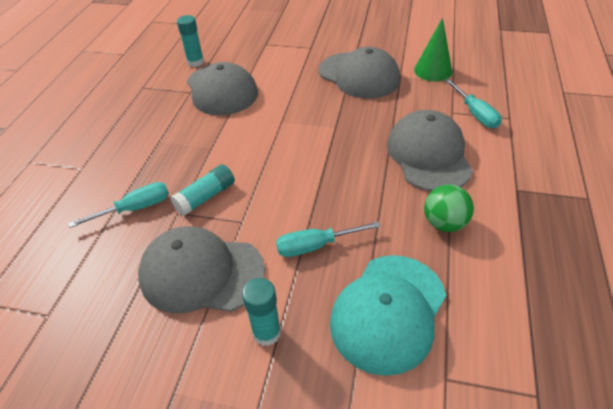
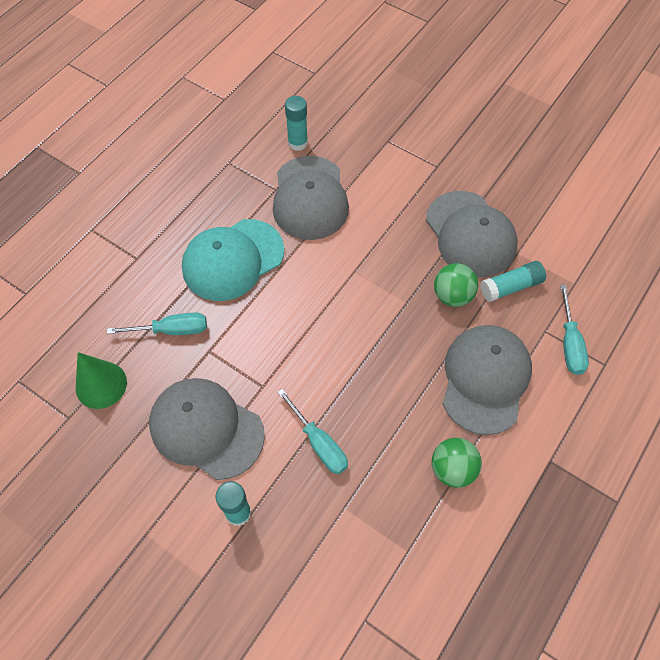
camera: 20 degrees right, 15 degrees up
turquoise glue stick [170,164,235,216] -> turquoise glue stick moved to [480,261,546,302]
turquoise screwdriver [276,221,381,257] -> turquoise screwdriver turned 135 degrees counterclockwise [277,388,348,474]
turquoise cap [330,255,446,376] -> turquoise cap moved to [182,219,284,301]
green cone [414,18,452,82] -> green cone moved to [76,352,127,409]
none -> green ball [434,263,478,307]

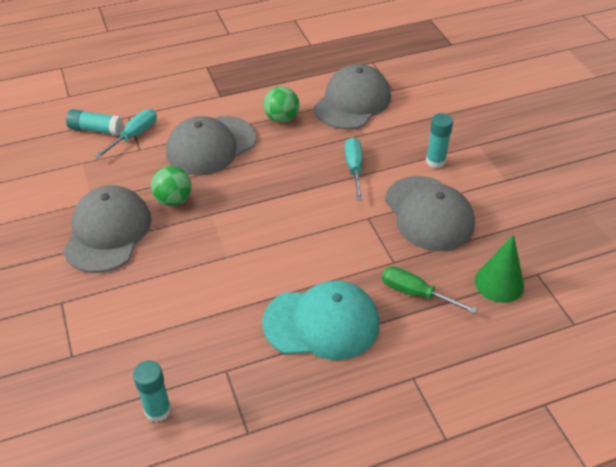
camera: 145 degrees left, 15 degrees down
turquoise screwdriver [107,313,207,335] -> green screwdriver [382,266,477,314]
grey cap [273,156,349,240] -> grey cap moved to [314,64,391,130]
turquoise glue stick [480,261,546,302] -> turquoise glue stick moved to [66,109,123,136]

